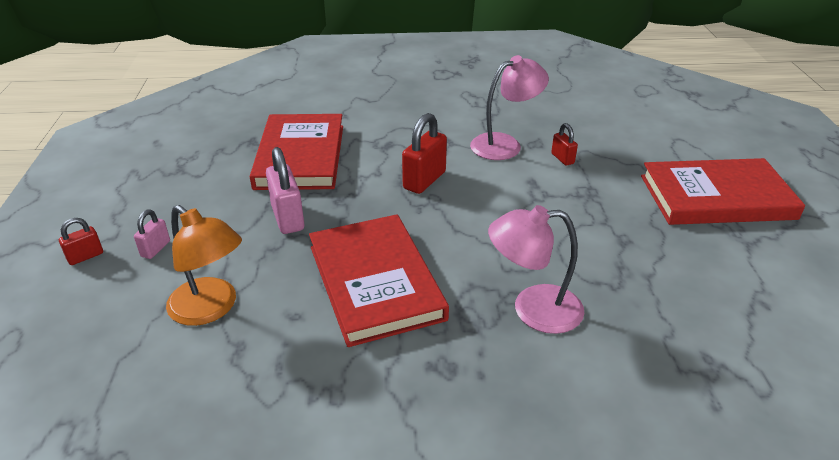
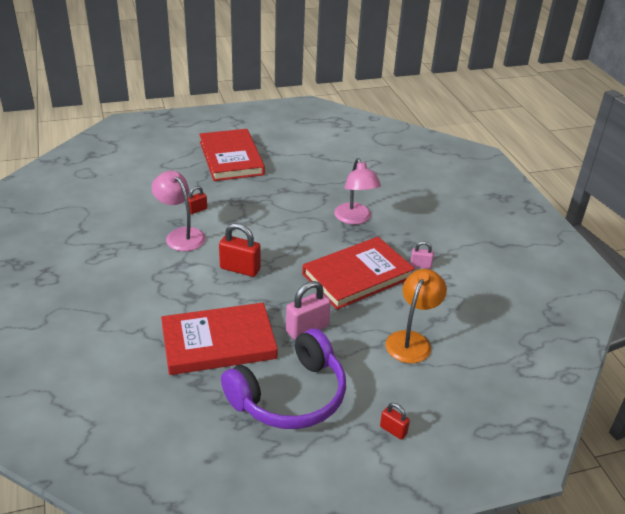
camera: 105 degrees left, 0 degrees up
pink padlock [134,209,170,259] -> pink padlock moved to [410,241,434,269]
none -> purple headphones [221,329,346,429]

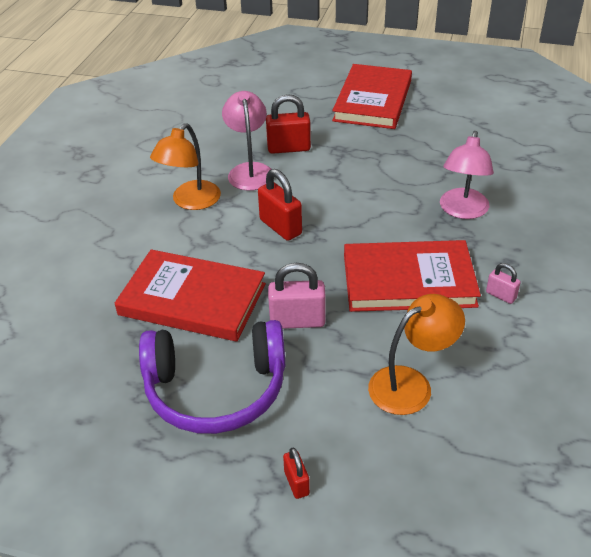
camera: 35 degrees right, 5 degrees up
red padlock [188,186,207,214] -> red padlock [266,94,311,154], size x1.80
none -> orange lamp [150,123,221,210]

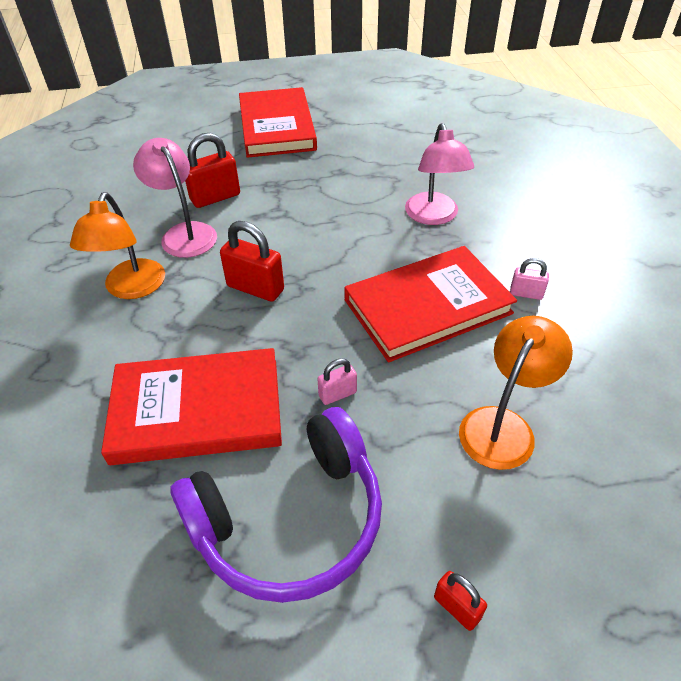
camera: 25 degrees left, 5 degrees up
pink padlock [268,263,325,329] -> pink padlock [317,358,357,405], size x0.56

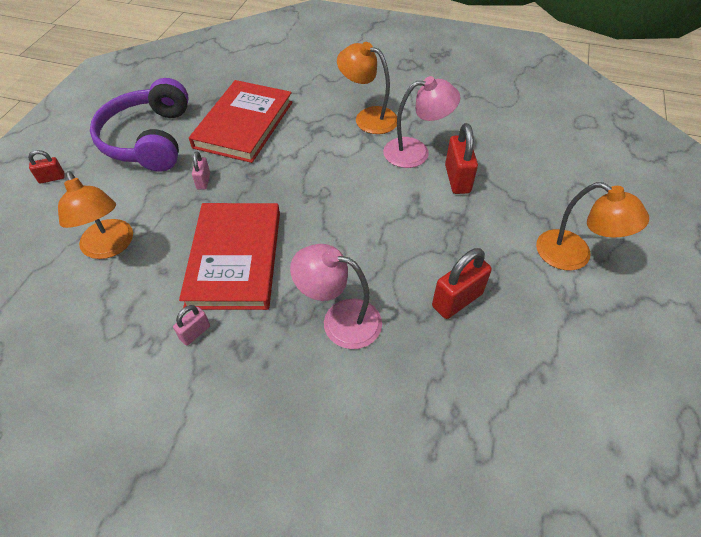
camera: 115 degrees right, 5 degrees up
red padlock [220,221,284,302] -> red padlock moved to [432,248,492,319]
red book [239,87,317,158] -> orange lamp [536,182,649,271]

